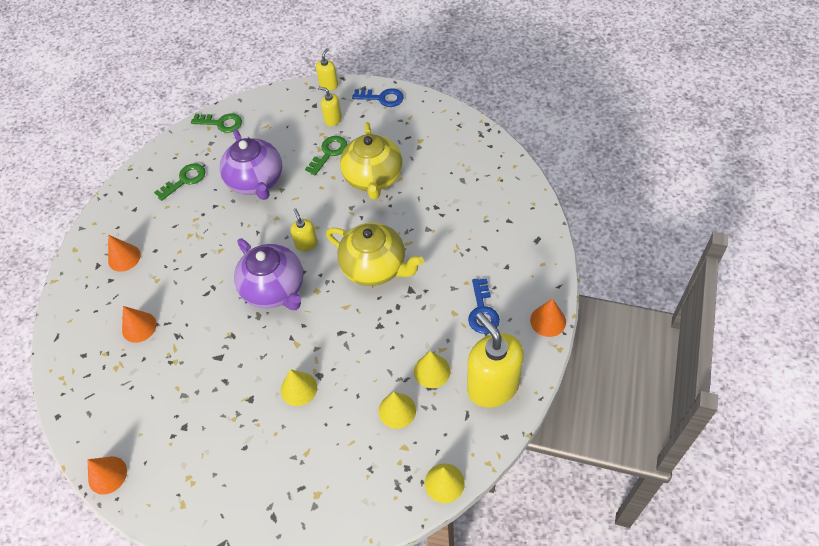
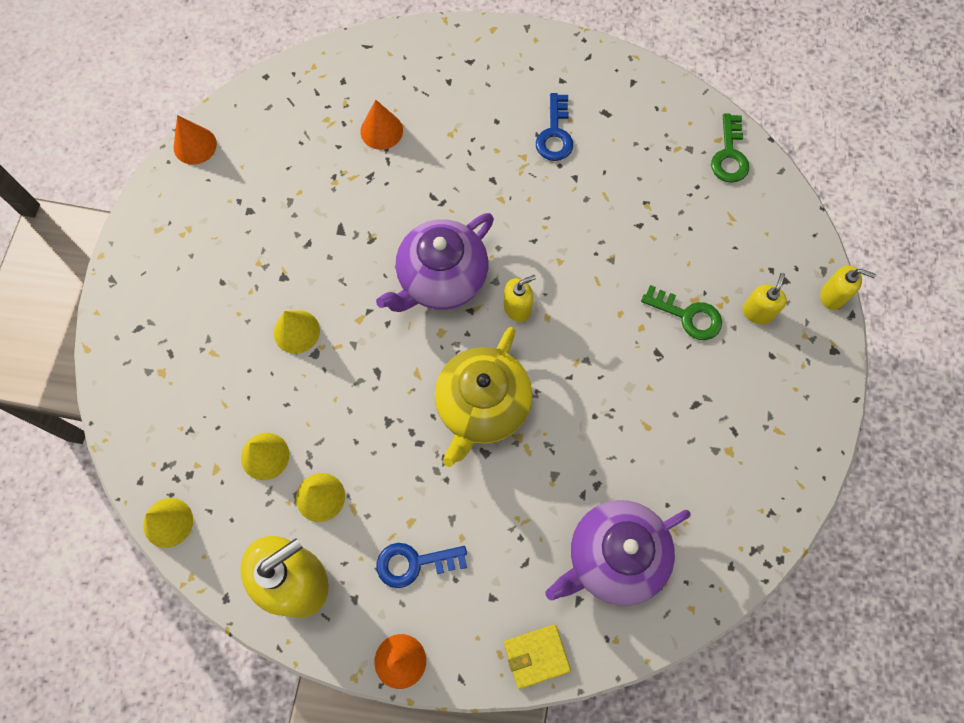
camera: 80 degrees right, 15 degrees up
orange cone [108,235,141,272] -> none
green key [154,163,206,201] -> none
purple teapot [220,129,282,200] -> purple teapot moved to [545,500,691,606]
yellow teapot [340,122,403,200] -> none
blue key [352,88,404,107] -> blue key moved to [536,93,573,161]
none -> yellow wallet [504,624,571,689]

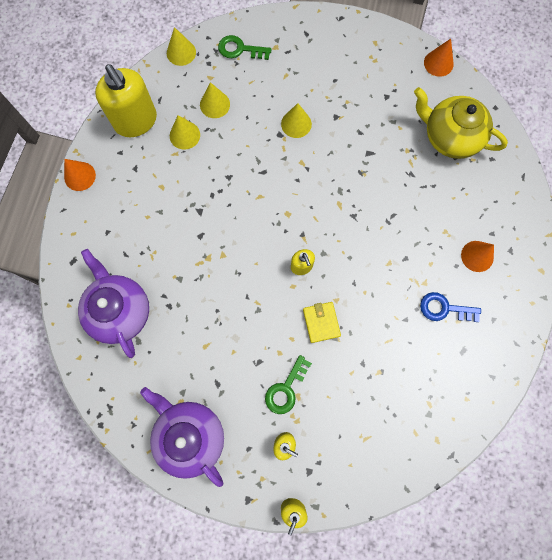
camera: 95 degrees right, 5 degrees up
orange cone [360,100,403,150] -> orange cone moved to [461,241,494,272]
purple teapot [376,213,494,312] -> purple teapot moved to [140,387,224,487]
blue key [377,543,467,588] -> none
yellow teapot [435,327,532,467] -> yellow teapot moved to [414,87,508,159]
yellow wallet [504,624,571,689] -> yellow wallet moved to [303,302,341,343]
green key [711,113,749,183] -> green key moved to [218,35,272,60]

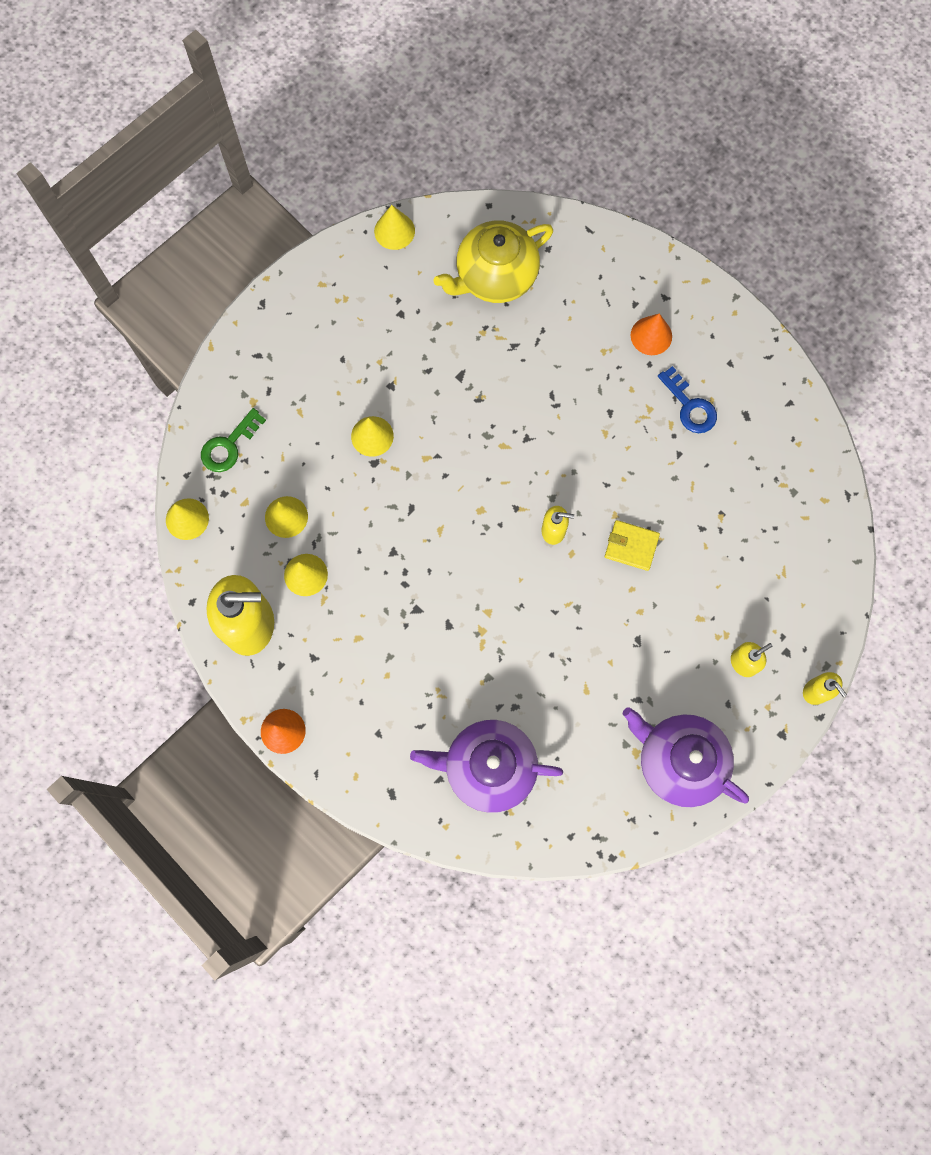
camera: 60 degrees left, 0 degrees up
purple teapot [140,387,224,487] -> purple teapot turned 45 degrees clockwise [623,707,749,807]
green key [265,355,312,414] -> none
blue key [420,292,481,322] -> blue key turned 75 degrees counterclockwise [658,366,717,433]
orange cone [424,39,454,77] -> yellow cone [374,205,415,250]

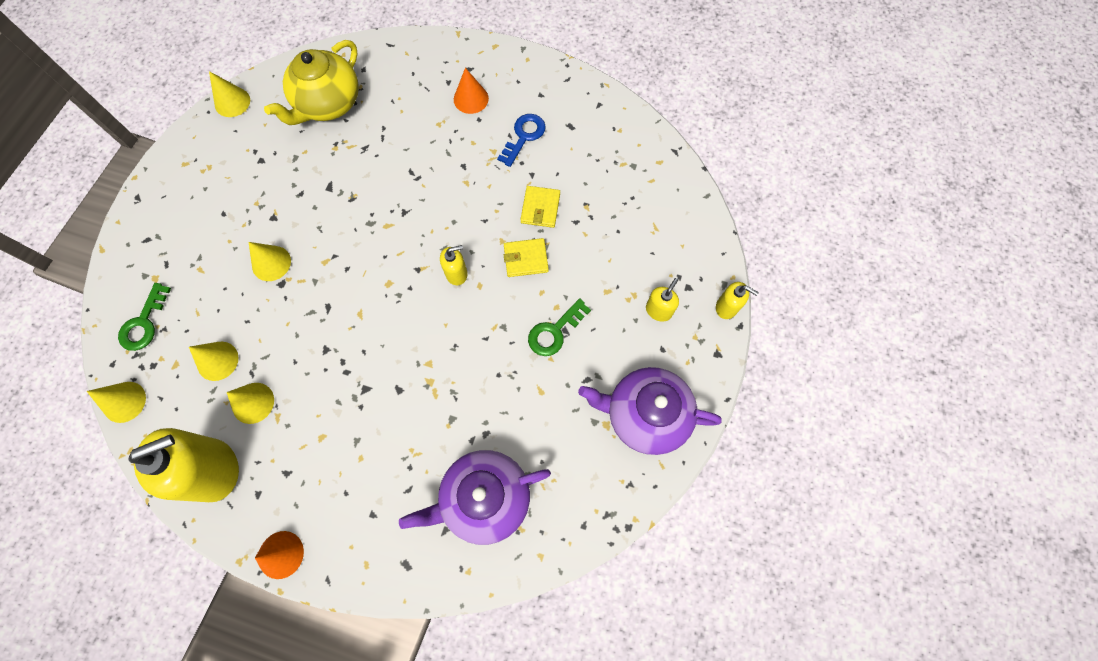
camera: 25 degrees left, 5 degrees down
blue key [658,366,717,433] -> blue key turned 90 degrees counterclockwise [497,114,546,167]
none -> yellow wallet [520,186,560,228]
none -> green key [528,298,591,356]

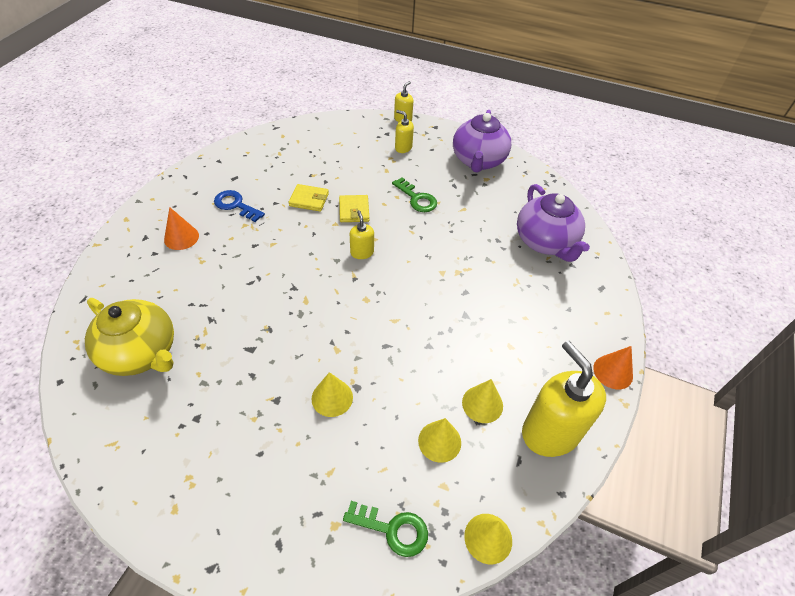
camera: 90 degrees left, 20 degrees down
yellow cone [209,71,250,117] -> none

